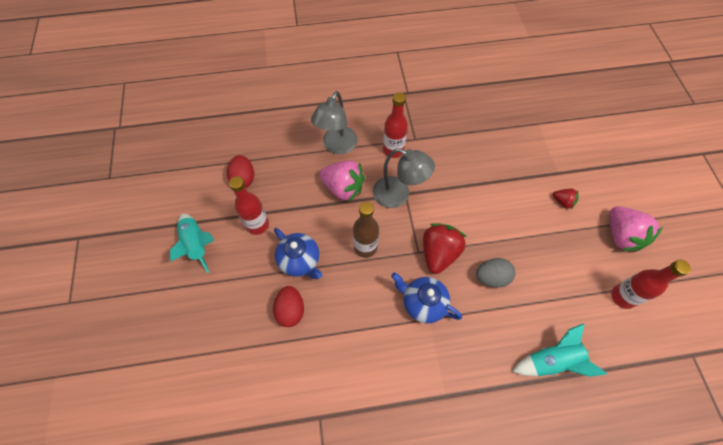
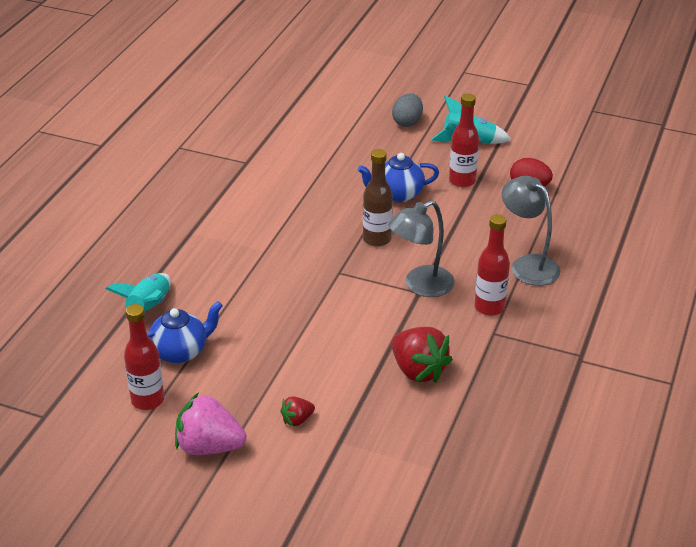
camera: 120 degrees right, 25 degrees down
red egg [273,286,304,327] -> none
pink strawberry [319,160,365,202] -> none
blue teapot [391,272,462,323] -> blue teapot moved to [147,301,223,363]
red strawberry [423,223,466,274] -> red strawberry moved to [391,327,453,383]
grey egg [476,258,515,288] -> grey egg moved to [392,93,423,127]

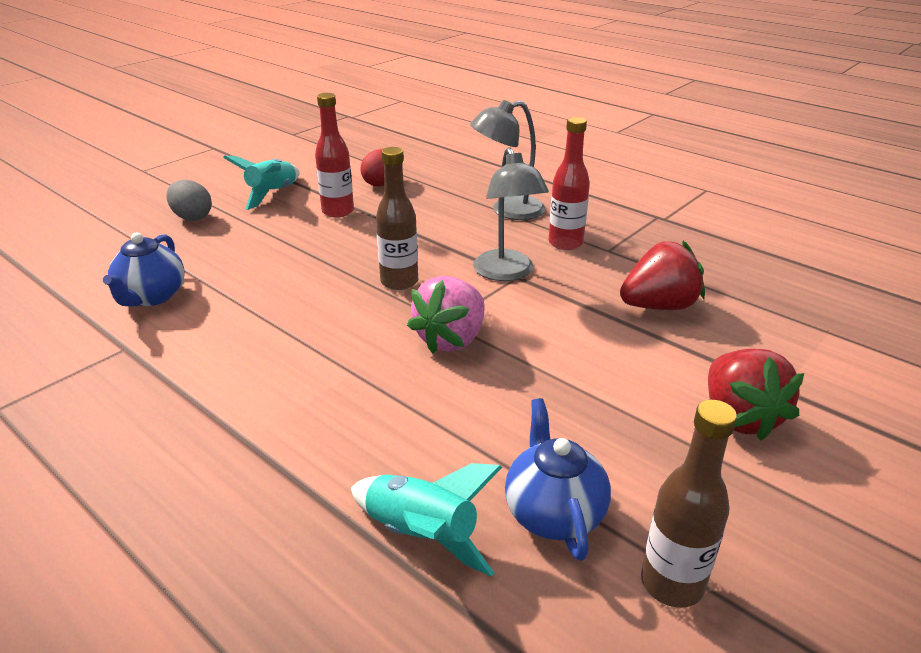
camera: 70 degrees left, 5 degrees down
red bottle [124,304,164,410] -> brown bottle [641,400,737,608]
pink strawberry [175,392,247,455] -> pink strawberry moved to [407,276,484,354]
red strawberry [280,396,315,426] -> red strawberry [708,349,804,441], size x1.97
blue teapot [358,153,439,202] -> blue teapot moved to [103,233,185,307]

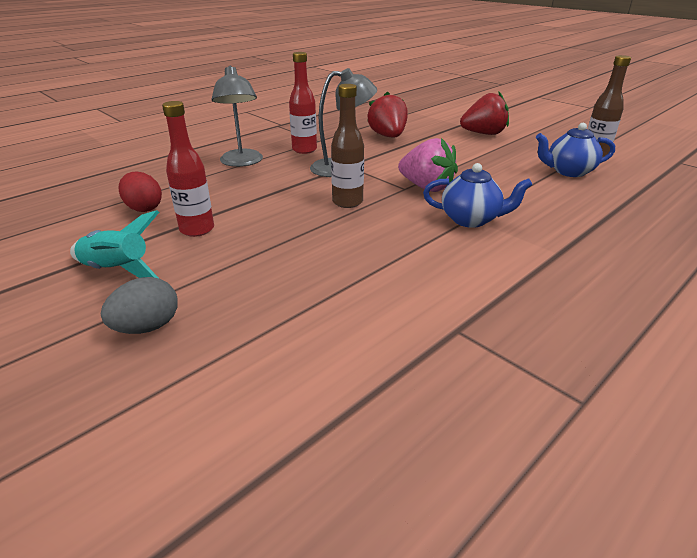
camera: 85 degrees left, 0 degrees up
blue teapot [103,233,185,307] -> blue teapot moved to [423,163,532,228]
turquoise rocket [351,463,502,577] -> none

